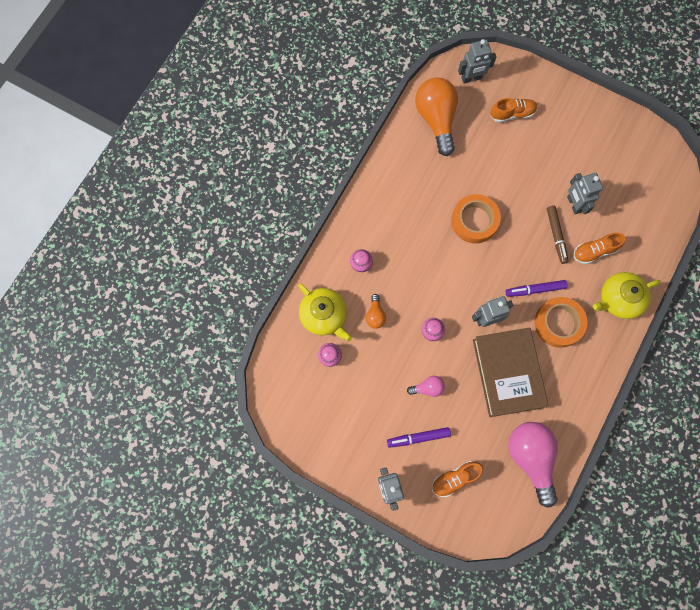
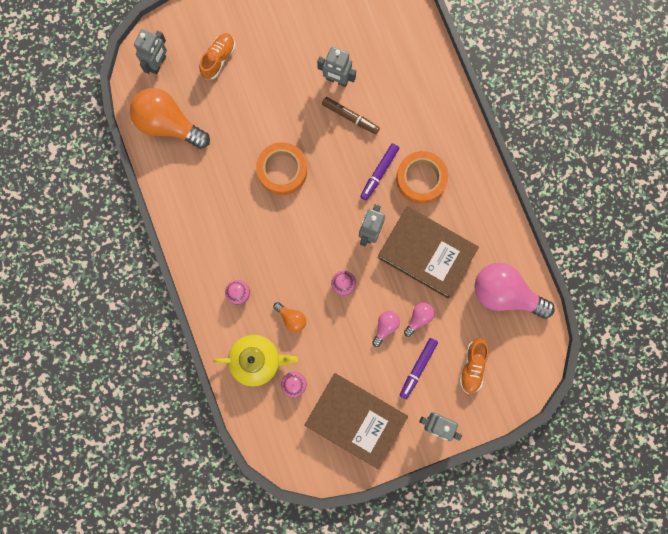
camera: 50 degrees left, 5 degrees up
orange shoe [573,233,626,264] -> none
yellow teapot [593,272,661,319] -> none
none -> brown book [304,373,408,469]
none -> pink light bulb [404,303,435,337]

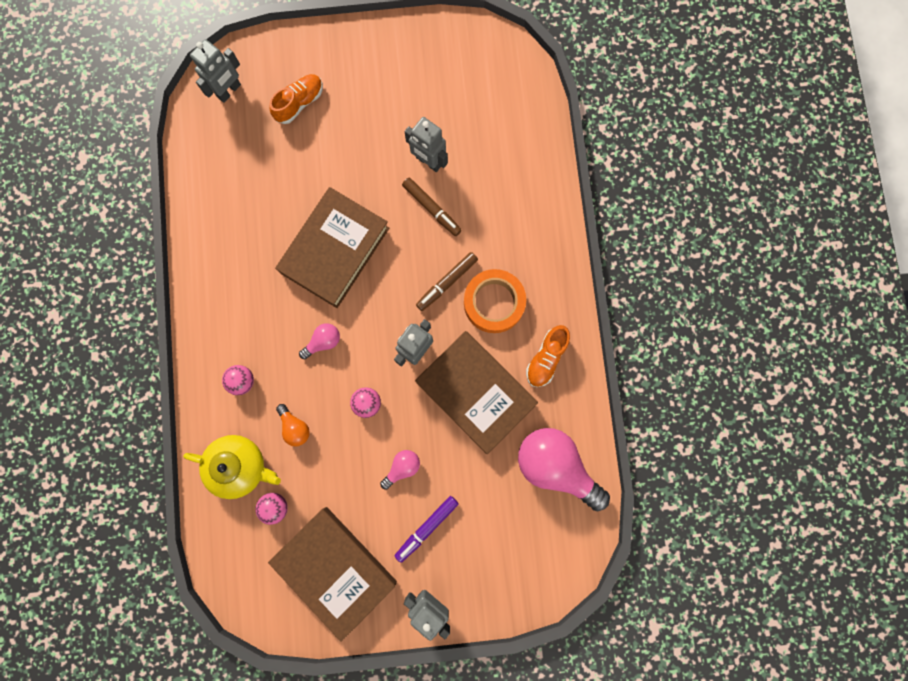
camera: 15 degrees right, 0 degrees up
orange light bulb [130,88,210,149] -> none
orange tape [256,142,307,195] -> brown book [275,187,389,308]
purple marker [360,143,399,200] -> brown marker [416,252,478,311]
pink light bulb [404,303,435,337] -> pink light bulb moved to [299,323,340,359]
orange shoe [459,339,489,394] -> orange shoe moved to [526,325,570,387]

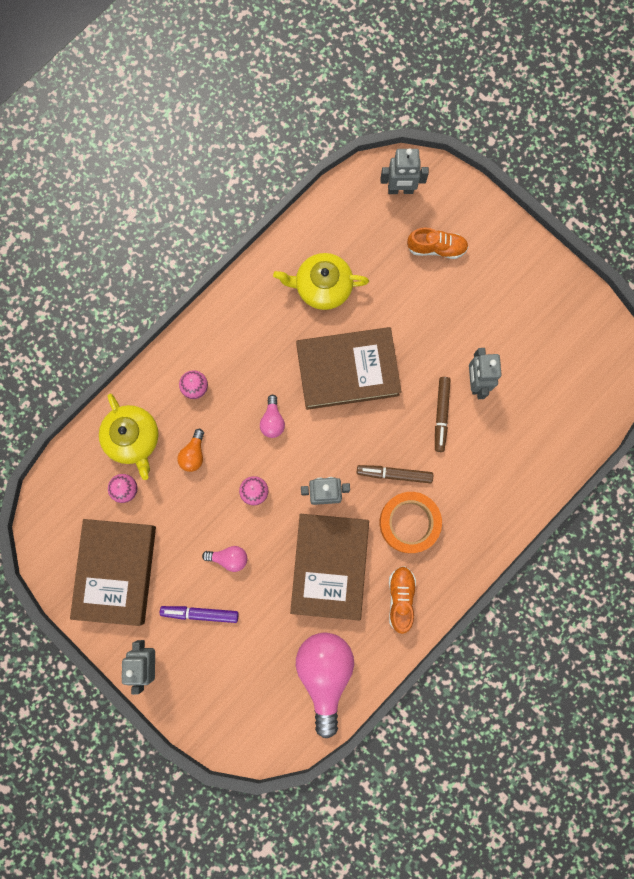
camera: 50 degrees right, 0 degrees up
pink light bulb [299,323,340,359] -> pink light bulb turned 75 degrees clockwise [260,395,285,438]
orange shoe [526,325,570,387] -> orange shoe turned 105 degrees clockwise [389,566,416,634]
none -> yellow teapot [273,253,369,310]

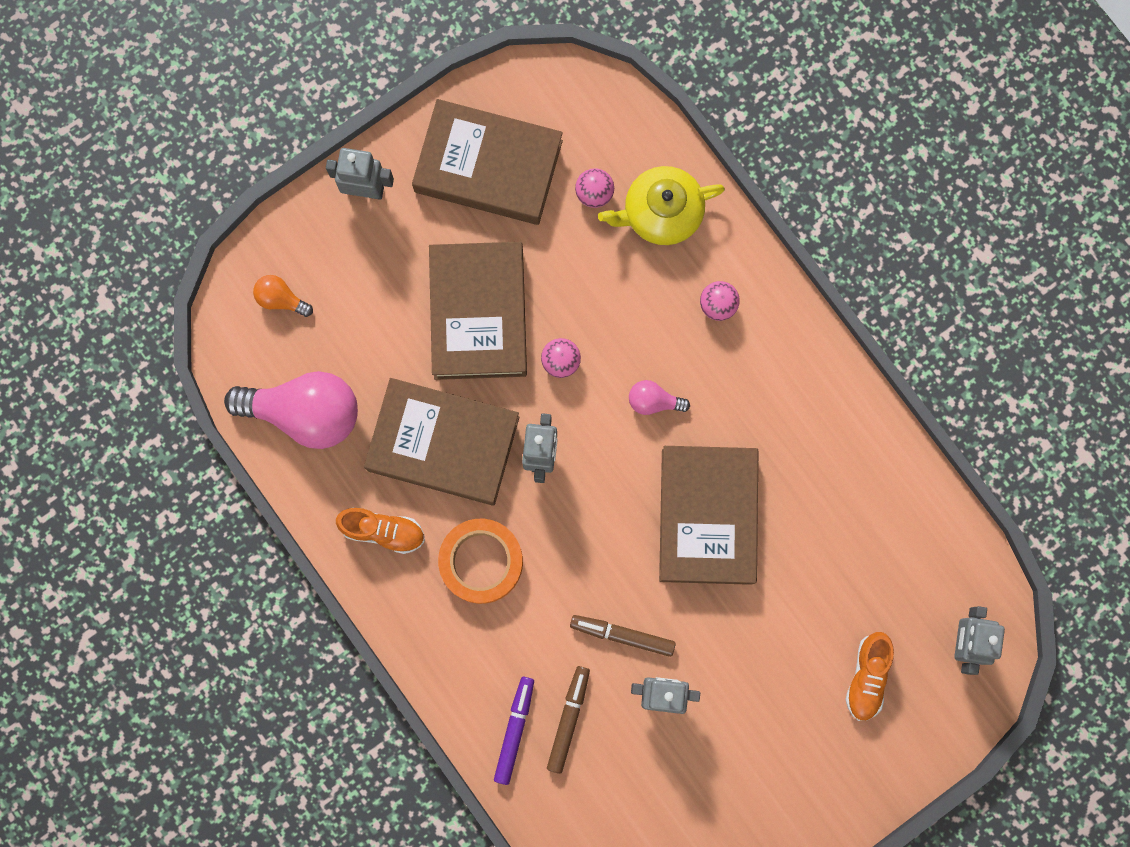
camera: 100 degrees right, 0 degrees up
purple marker [160,606,238,623] -> purple marker moved to [494,677,534,785]
orange light bulb [177,429,204,472] -> orange light bulb moved to [253,275,313,317]
pink light bulb [202,546,247,572] -> brown book [429,242,527,380]
yellow teapot [273,253,369,310] -> none
brown marker [357,465,433,483] -> brown marker moved to [547,666,590,774]

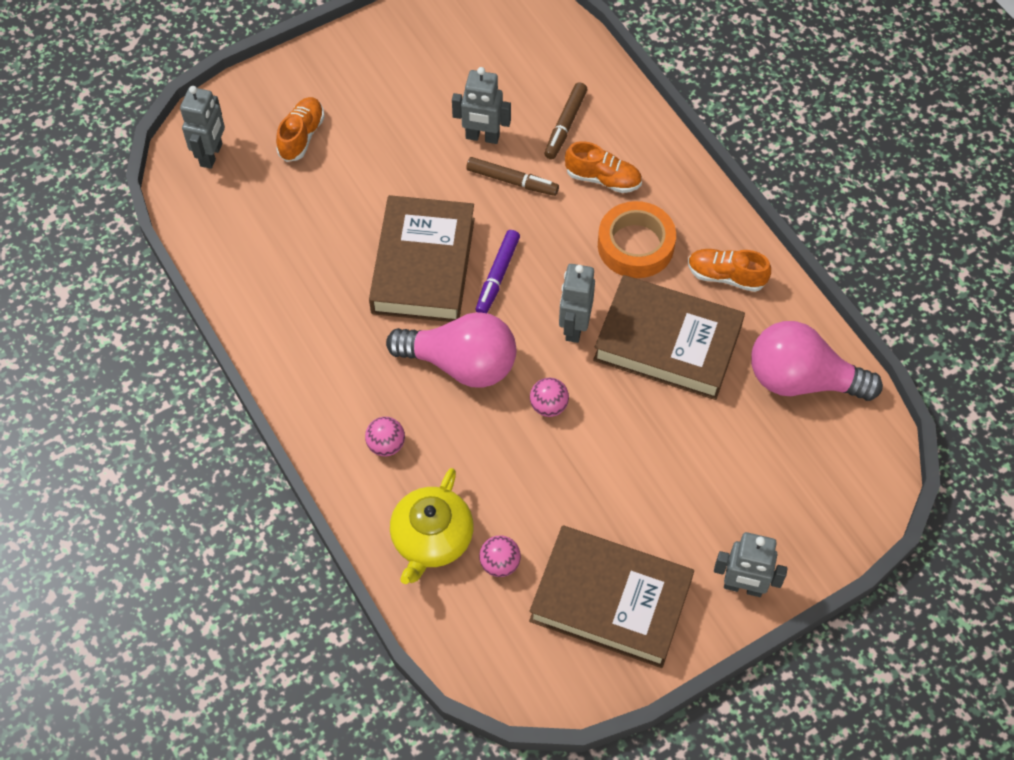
camera: 175 degrees left, 20 degrees down
orange light bulb [253,275,313,317] -> none
brown book [429,242,527,380] -> none
purple marker [494,677,534,785] -> purple marker moved to [475,230,520,313]
yellow teapot [598,166,725,245] -> yellow teapot turned 120 degrees clockwise [390,468,474,584]
pink light bulb [629,380,690,415] -> pink light bulb [386,312,516,388], size x2.19
none -> orange shoe [565,141,642,193]

